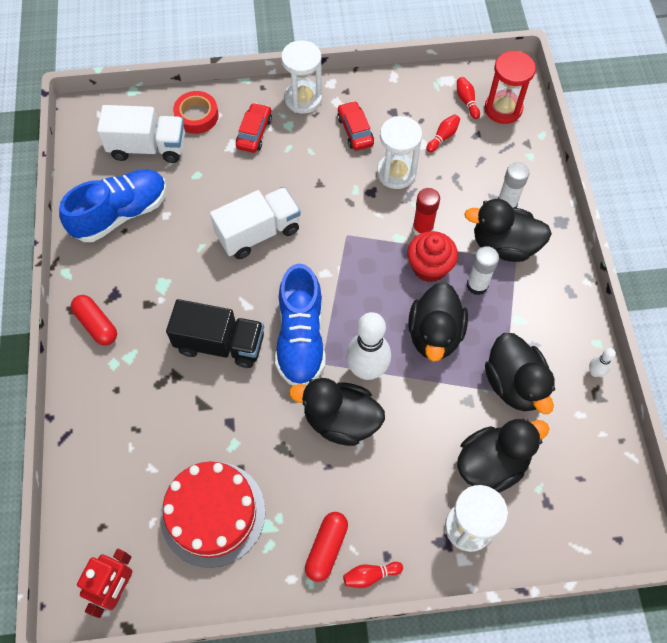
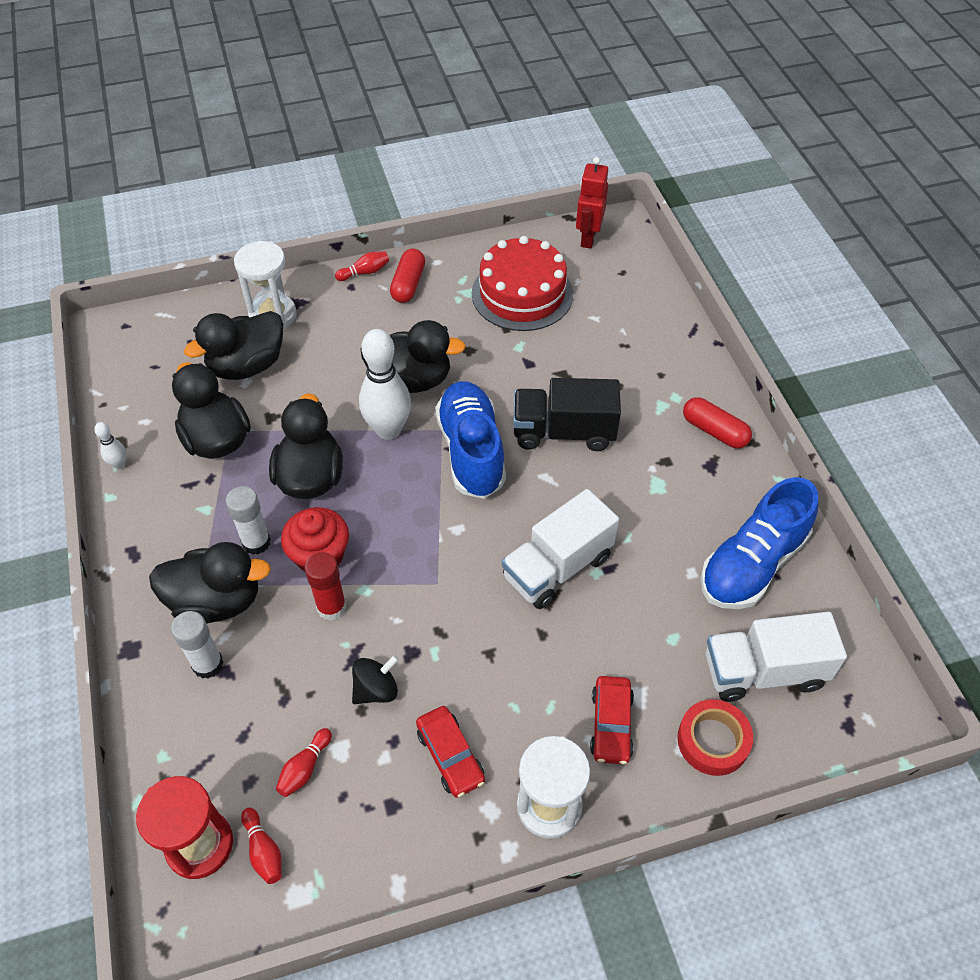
camera: 170 degrees right, 10 degrees down
white hourglass [377,116,422,189] -> black spinning top [352,655,399,704]

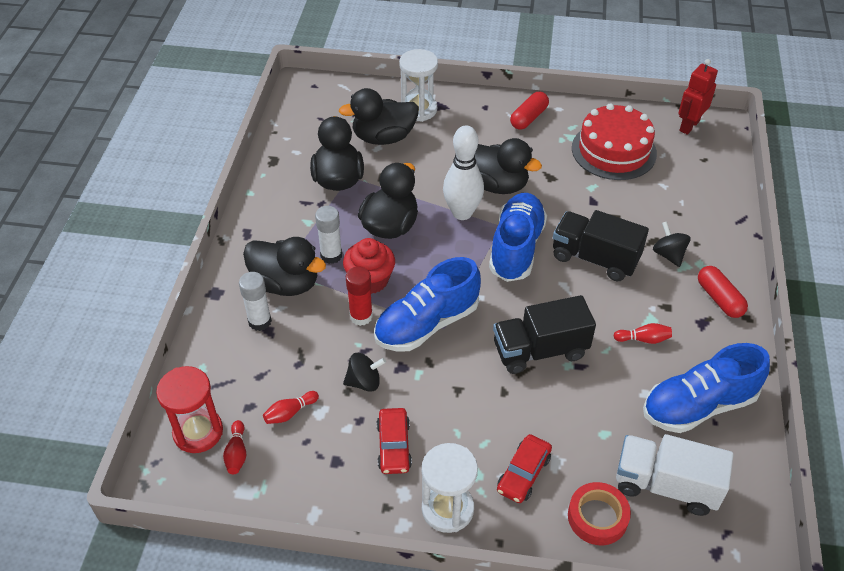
camera: 25 degrees right, 5 degrees down
white bowling pin [94,422,126,470] -> none
red bowling pin [335,251,389,281] -> red bowling pin moved to [614,323,672,344]
white truck [502,489,619,609] -> black truck [493,295,596,374]
none -> blue shoe [374,257,481,352]
none -> black spinning top [653,221,691,267]

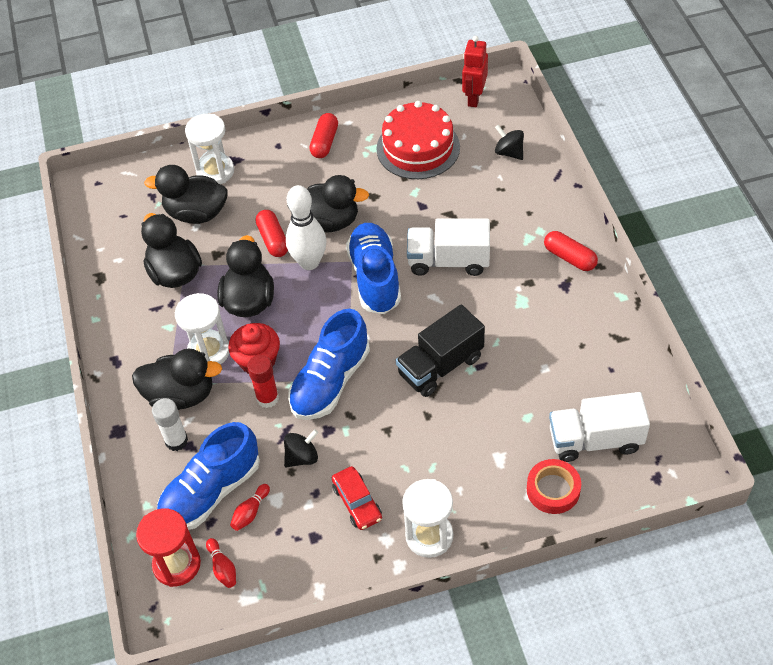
camera: 20 degrees left, 5 degrees up
white glue stick [315,206,342,264] -> white hourglass [175,293,230,365]
black duck [339,88,419,145] -> black duck turned 45 degrees clockwise [144,165,228,224]
red car [497,434,552,503] -> none
black truck [553,210,649,281] -> white truck [407,219,490,276]
red bowling pin [614,323,672,344] -> none
blue shoe [643,343,770,433] -> blue shoe moved to [157,422,260,530]
black spinning top [653,221,691,267] -> black spinning top moved to [495,125,524,160]
none -> red capsule [256,210,288,257]

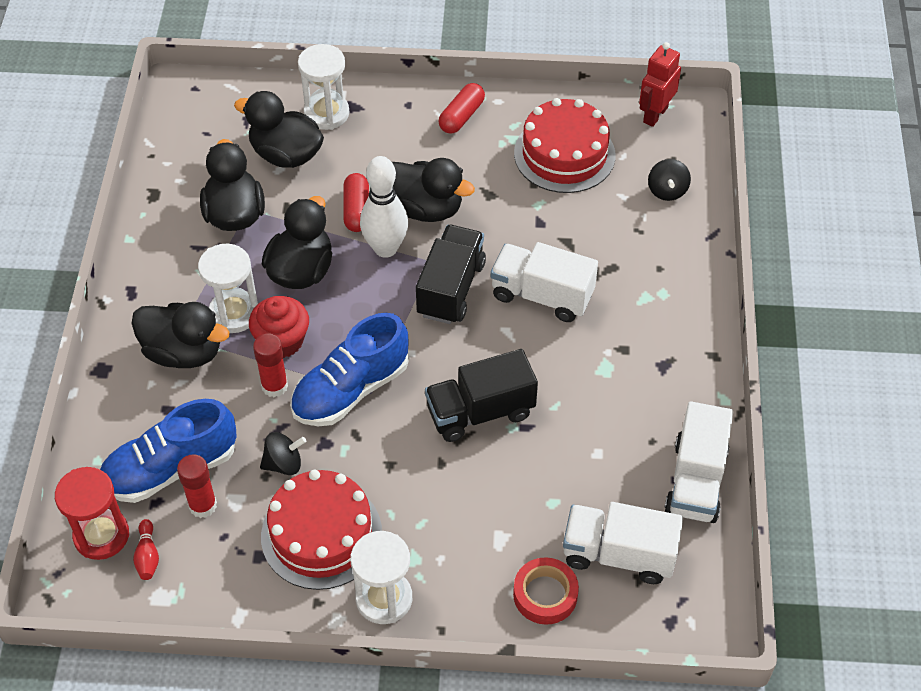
camera: 15 degrees right, 0 degrees up
white glue stick [152,398,188,451] -> none
red bowling pin [230,484,270,531] -> red glue stick [177,454,217,518]
red car [332,466,382,530] -> red cake [261,470,382,590]
blue shoe [346,223,401,314] -> black truck [416,224,486,324]
black spinning top [495,125,524,160] -> black spinning top turned 150 degrees counterclockwise [648,159,691,201]
red capsule [544,231,598,271] -> none
none -> white truck [665,402,733,523]

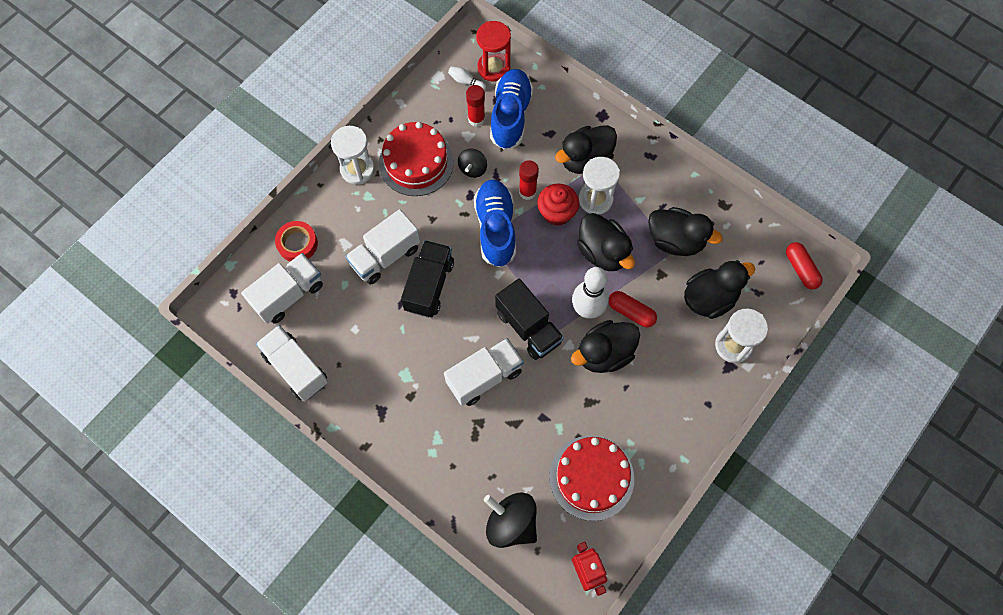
camera: 125 degrees right, 15 degrees up
red bowling pin [133,519,159,580] -> white bowling pin [448,66,486,90]
red capsule [439,83,485,134] -> red capsule moved to [786,242,823,289]
black spinning top [648,159,691,201] -> black spinning top [484,493,537,548], size x1.73
none -> white truck [345,209,421,284]

